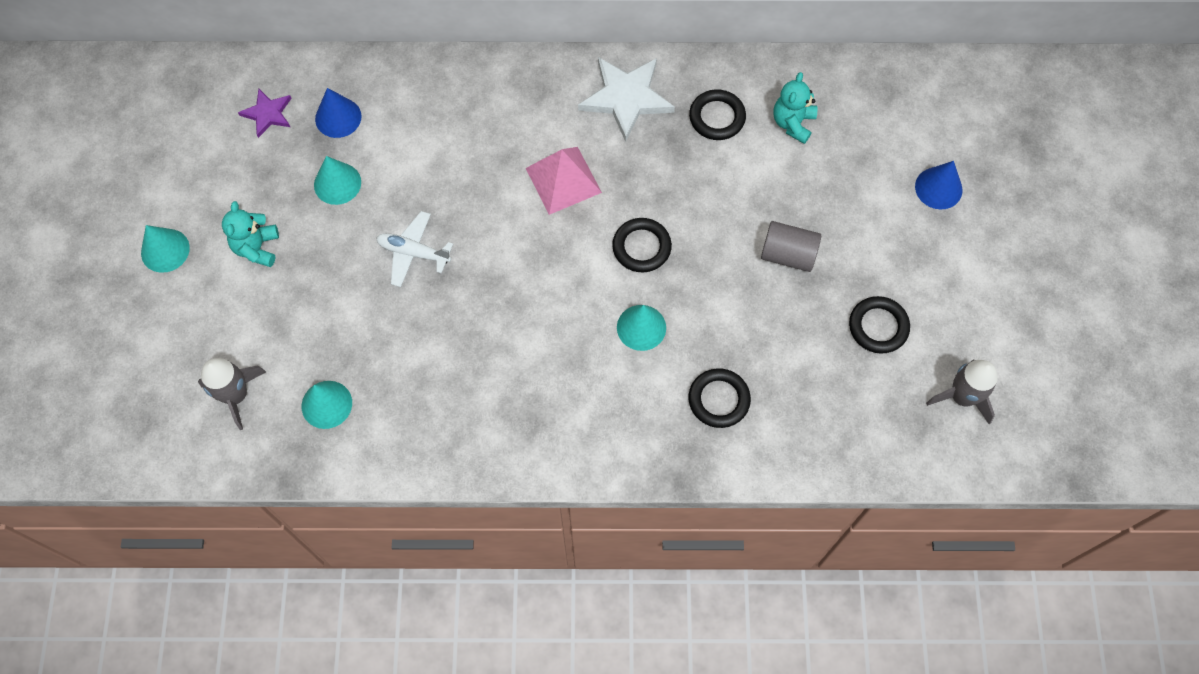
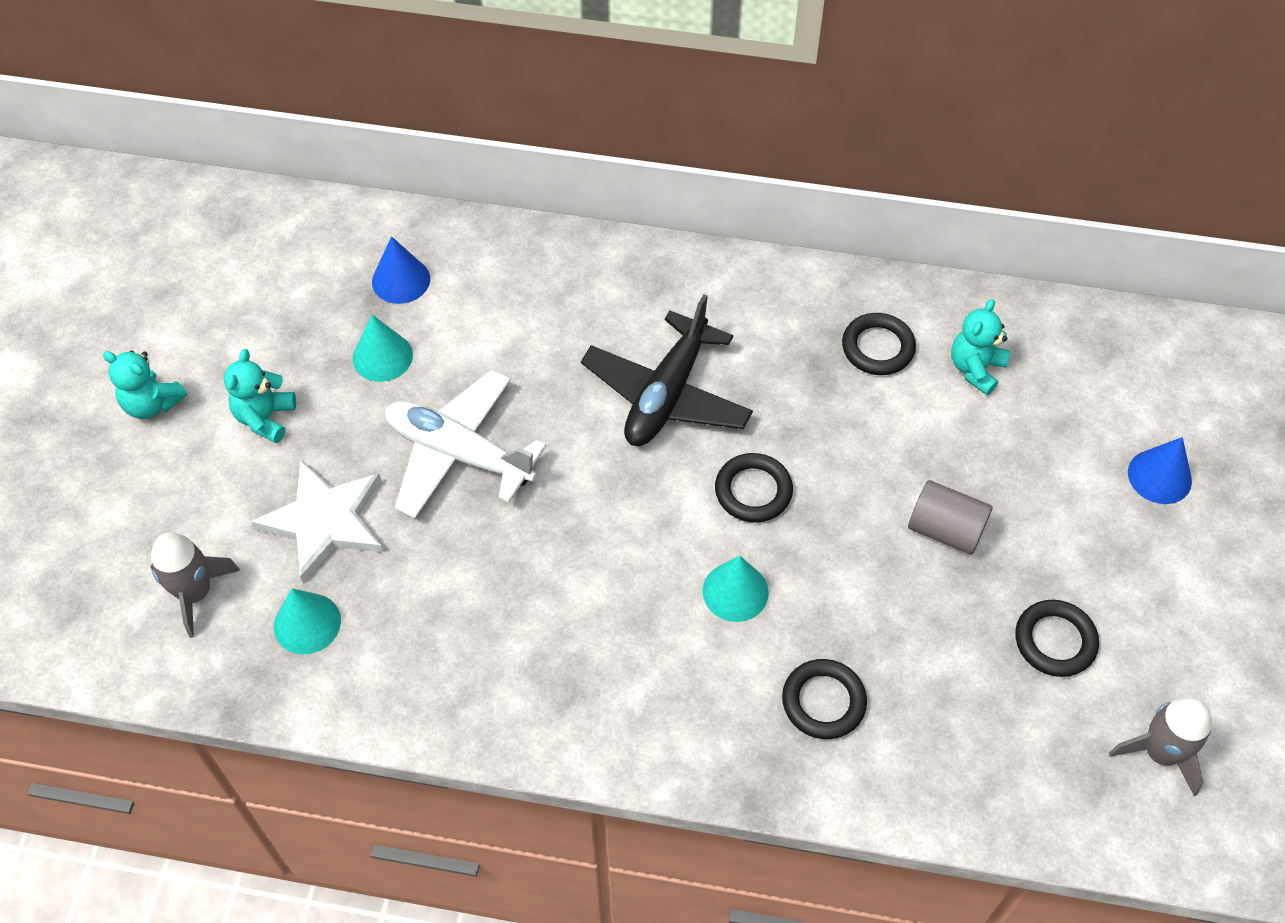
camera: 10 degrees right, 10 degrees down
turquoise cone [141,225,190,273] -> turquoise teddy bear [103,351,187,419]
purple star [238,89,292,138] -> none
white plane [376,211,453,287] -> white plane [386,370,546,518], size x1.68
pink pyramid [525,147,602,215] -> black plane [581,294,753,446]
white star [578,57,675,142] -> white star moved to [251,460,383,583]

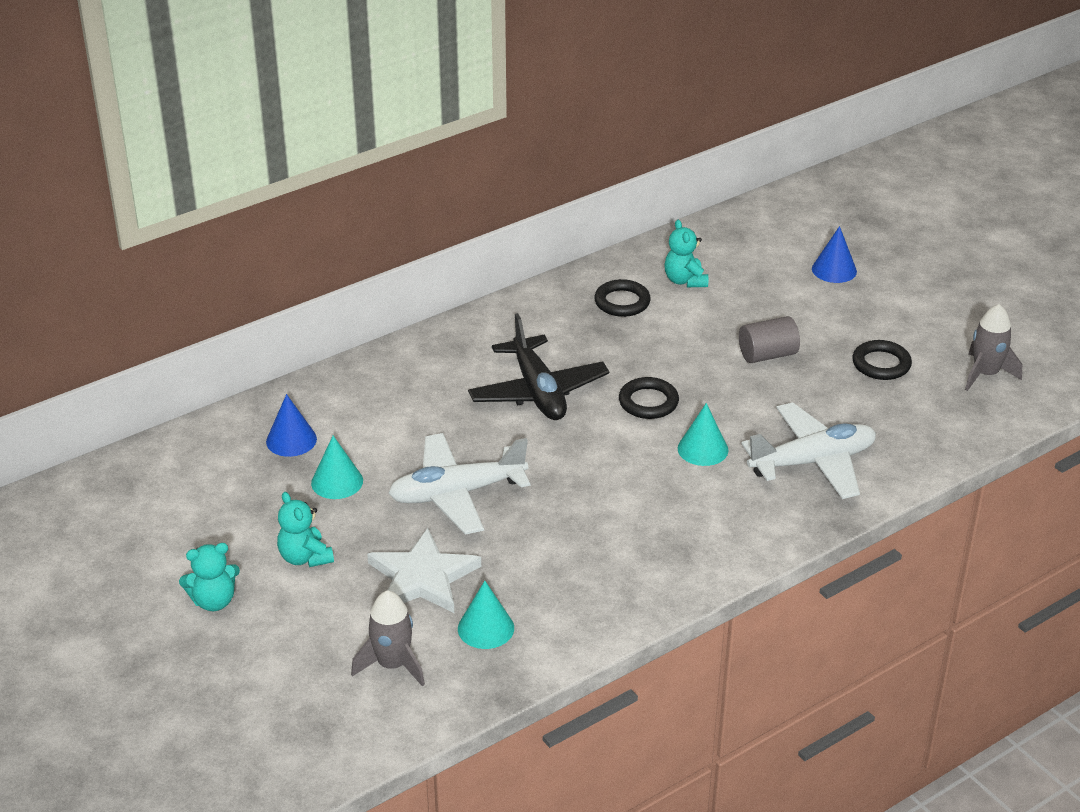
camera: 45 degrees left, 20 degrees down
black ring [782,659,867,739] -> white plane [742,403,876,499]

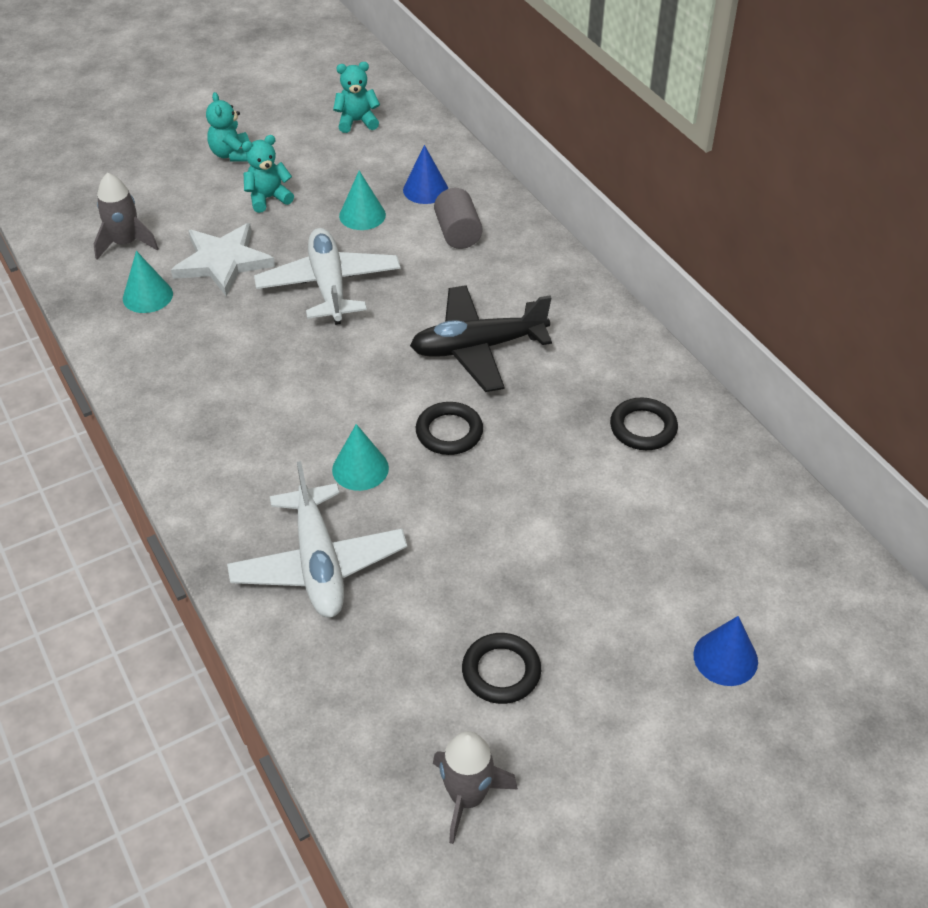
camera: 95 degrees right, 10 degrees up
turquoise teddy bear [664,220,708,287] -> turquoise teddy bear moved to [333,62,380,133]
grey cylinder [739,316,800,363] -> grey cylinder moved to [434,188,483,249]

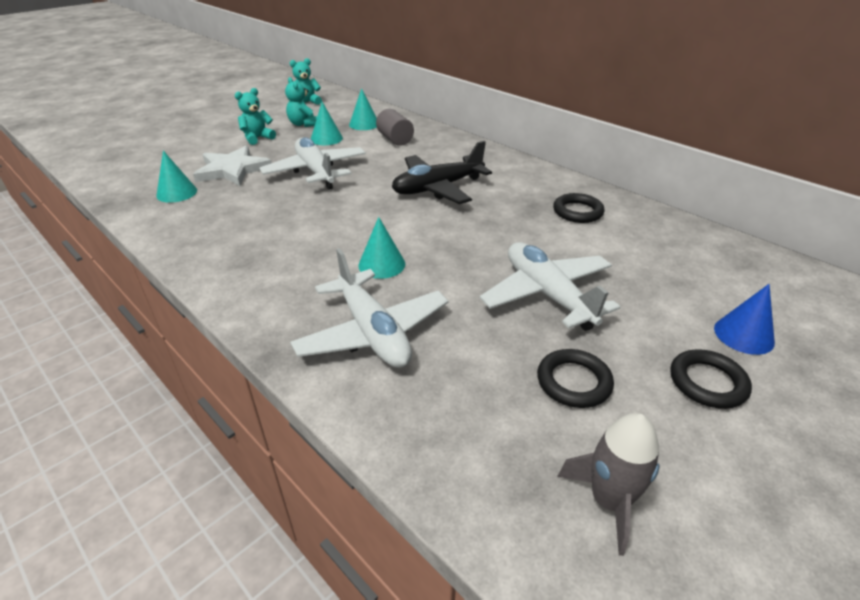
camera: 15 degrees left, 10 degrees down
grey rocket [94,173,159,260] -> none
turquoise teddy bear [206,92,249,161] -> turquoise teddy bear moved to [285,77,317,127]
blue cone [403,145,448,204] -> turquoise cone [349,88,377,130]
black ring [416,402,483,455] -> black ring moved to [670,349,752,409]
none -> white plane [480,242,620,331]

